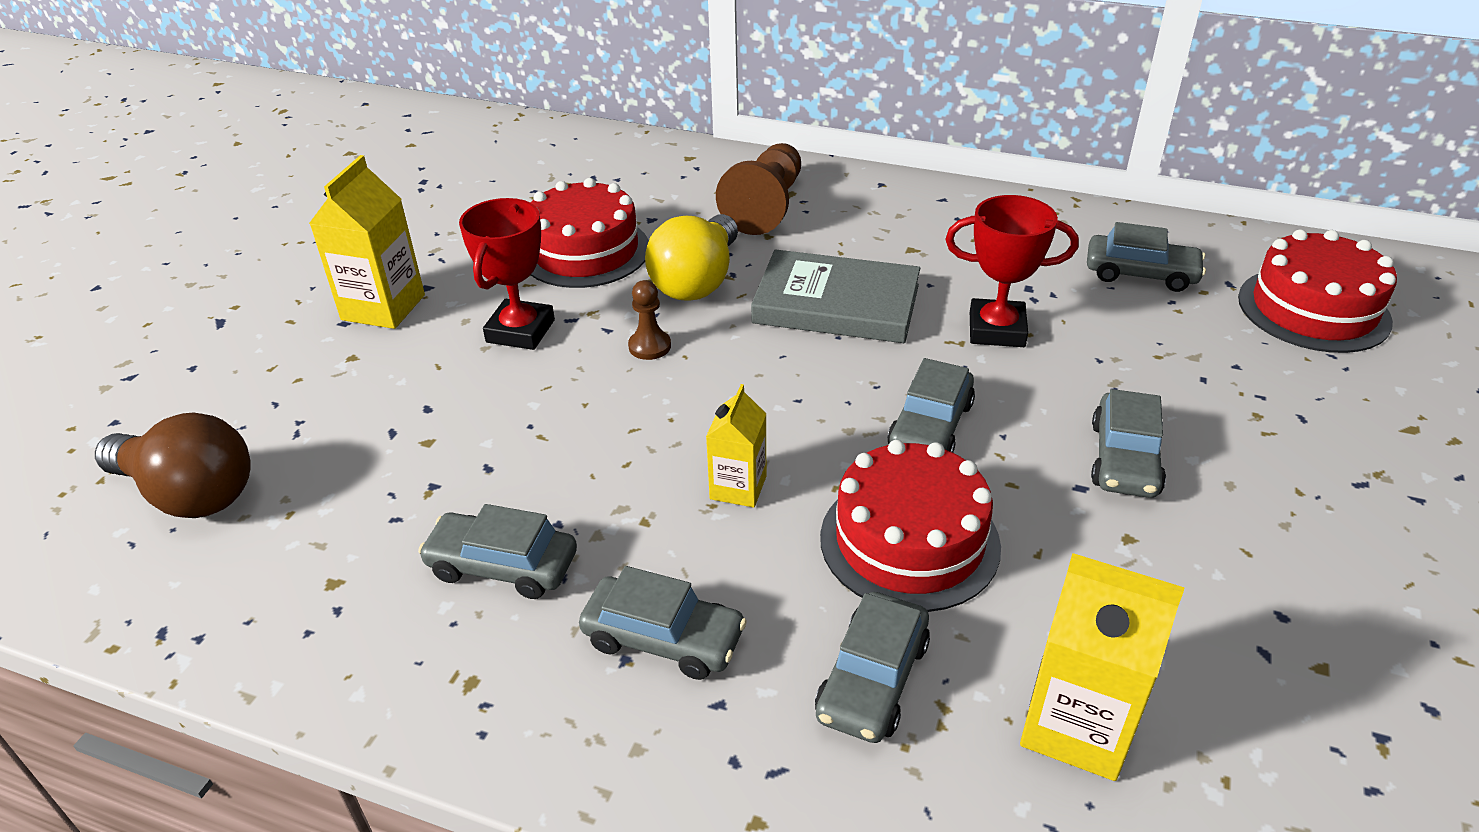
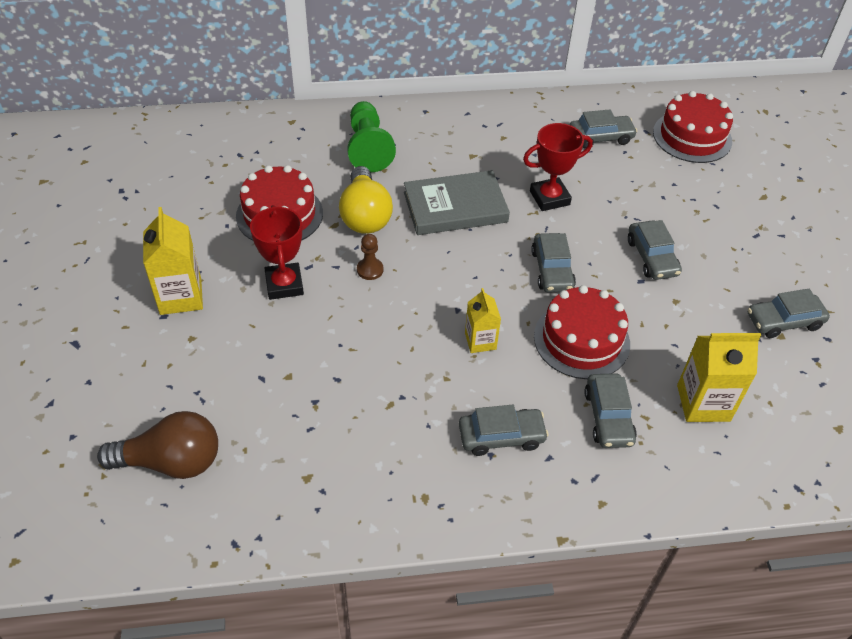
camera: 30 degrees left, 10 degrees up
grey car [418,504,577,599] -> grey car moved to [748,289,830,338]
brown pawn [716,143,801,235] -> green pawn [347,101,396,172]

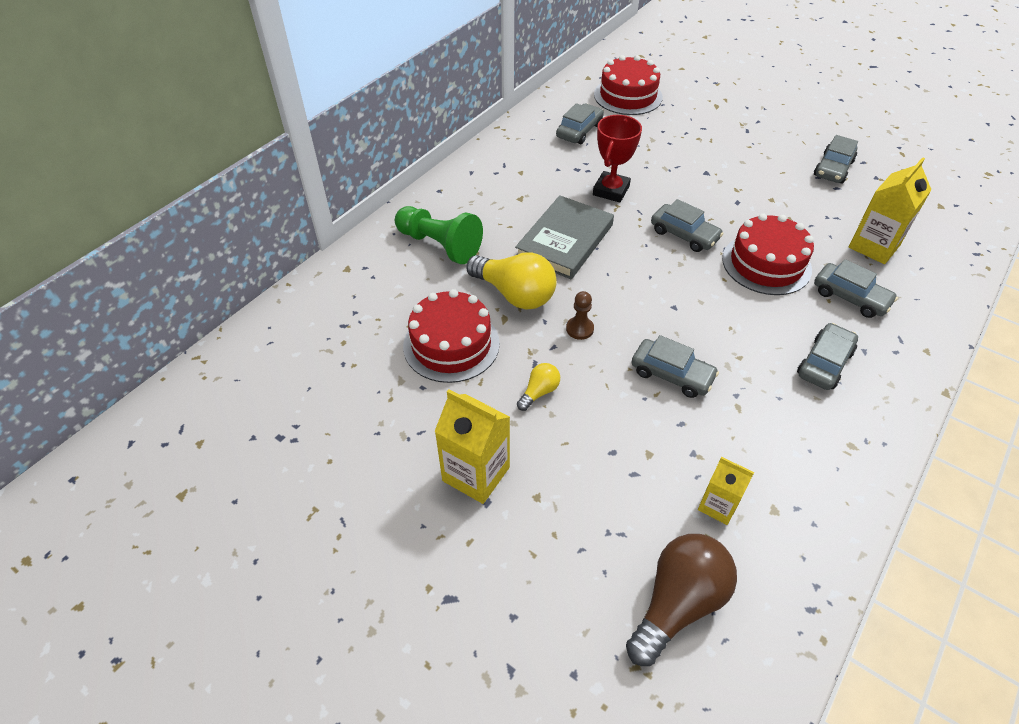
camera: 45 degrees left, 0 degrees up
red trophy [250,205,304,300] -> yellow light bulb [517,363,560,411]
yellow carton [465,288,501,353] -> yellow carton moved to [698,457,754,525]
grey car [628,220,682,280] -> grey car moved to [632,335,719,398]

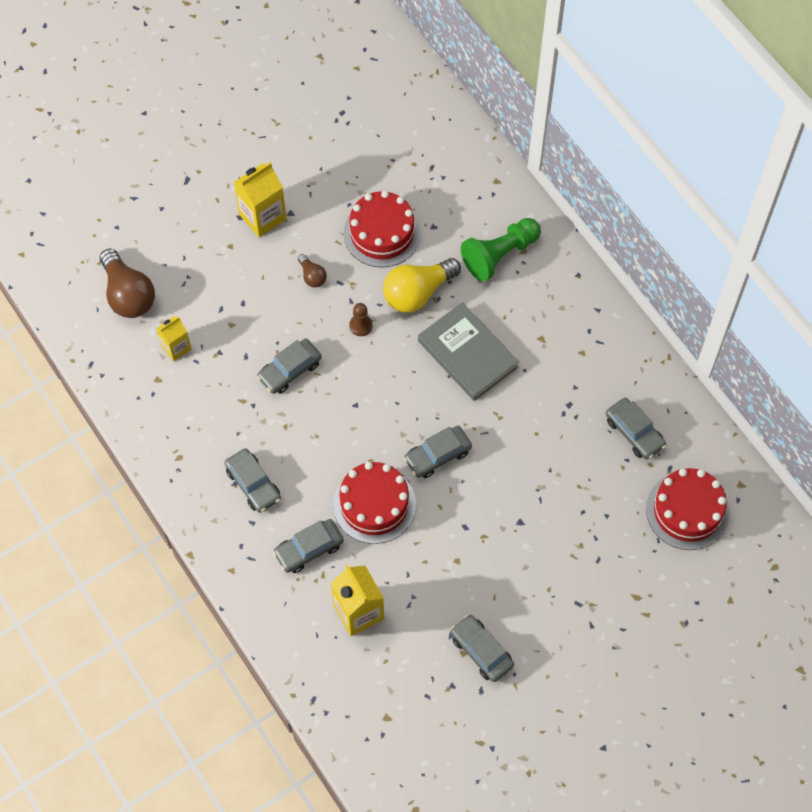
camera: 110 degrees right, 15 degrees up
yellow light bulb [517,363,560,411] -> brown light bulb [298,254,327,288]
red trophy [593,115,642,202] -> none

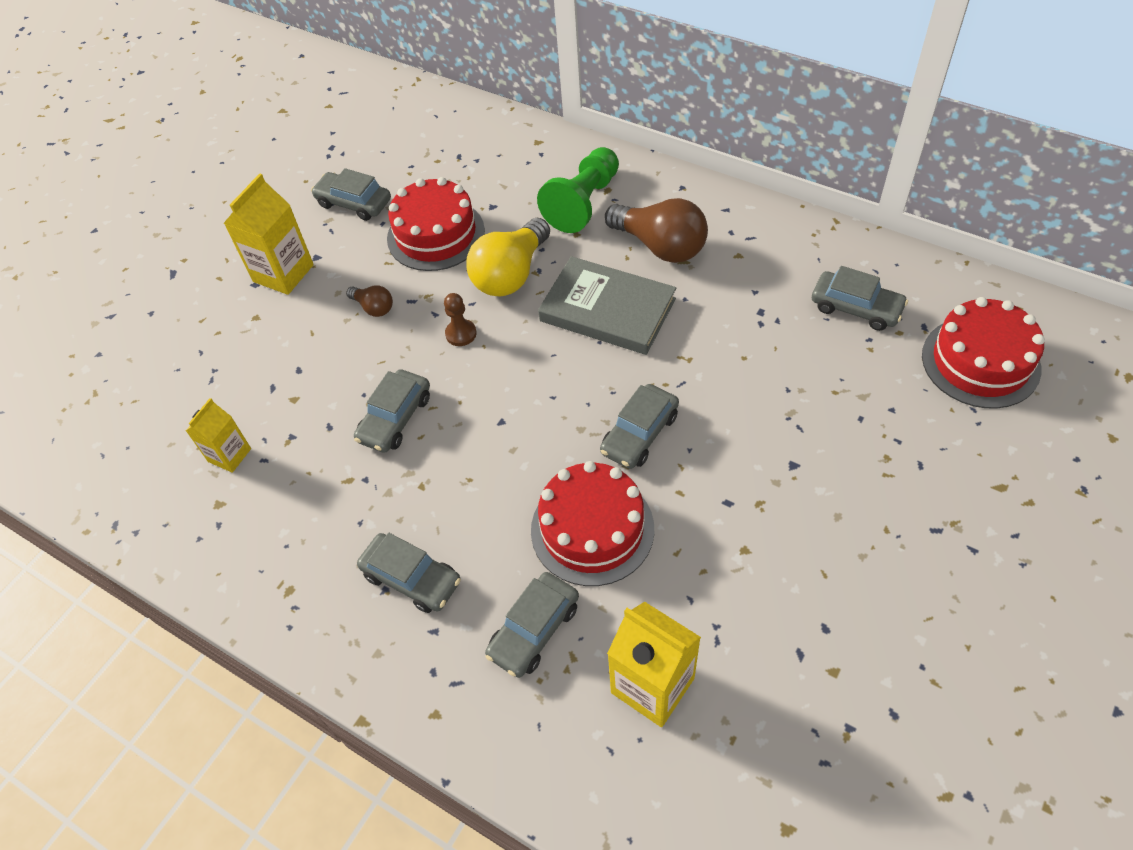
camera: 20 degrees left, 10 degrees down
brown light bulb [100,249,155,318] -> brown light bulb moved to [605,198,708,263]
grey car [451,615,514,682] -> grey car moved to [311,168,391,221]

